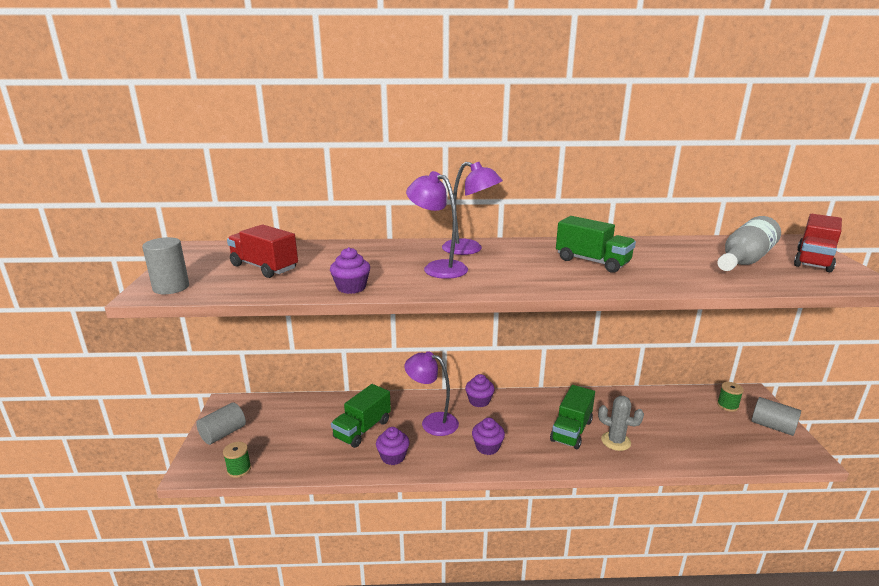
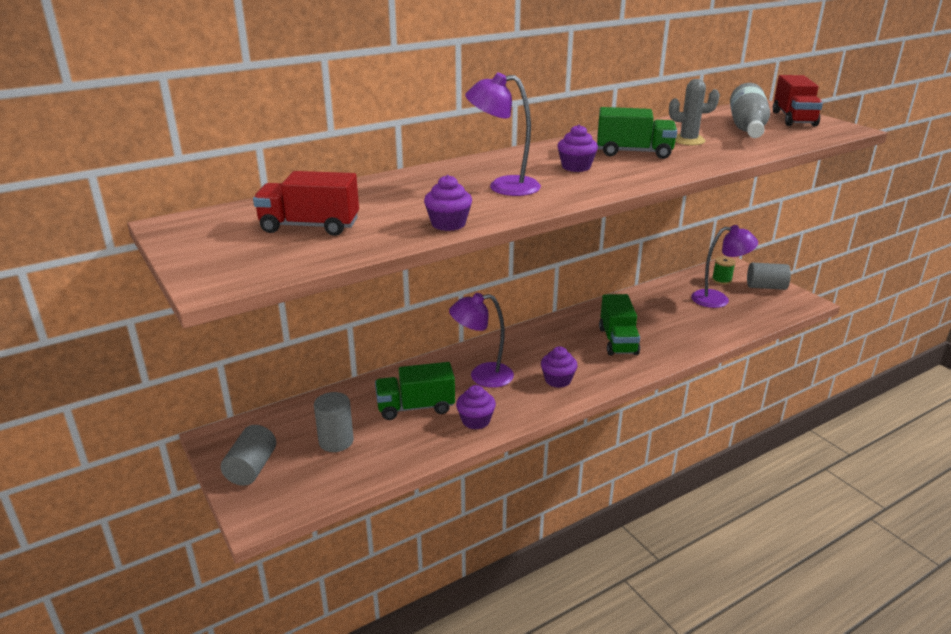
camera: 30 degrees left, 5 degrees up
grey cylinder [142,237,189,294] -> grey cylinder moved to [314,392,354,452]
green spool [223,442,251,478] -> none
green truck [331,384,391,448] -> green truck turned 75 degrees clockwise [375,362,455,420]
purple lamp [442,162,503,255] -> purple lamp moved to [691,225,758,308]
purple cupcake [465,374,495,407] -> purple cupcake moved to [558,124,598,172]
grey cactus [598,396,644,451] -> grey cactus moved to [669,79,720,145]

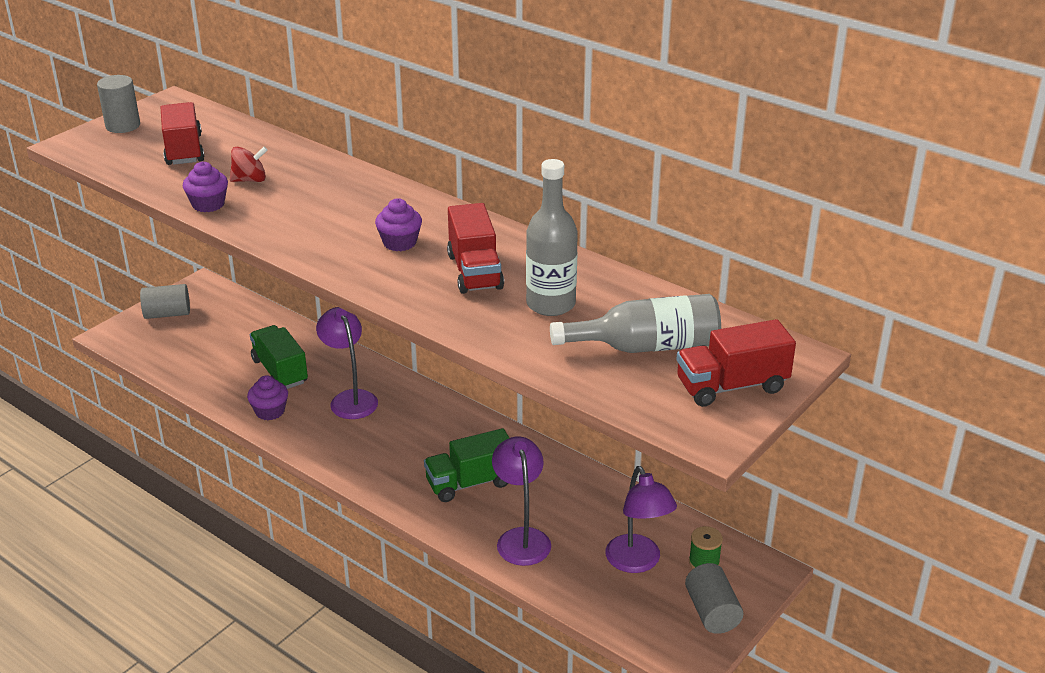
camera: 70 degrees right, 5 degrees up
grey cylinder [314,392,354,452] -> grey cylinder moved to [97,75,140,133]
purple lamp [465,72,541,196] -> purple lamp moved to [492,436,551,566]
purple cupcake [541,347,578,388] -> none
green truck [597,107,677,159] -> red truck [447,203,504,294]
grey cactus [669,79,720,145] -> grey bottle [526,159,578,316]
none -> red spinning top [230,146,268,182]

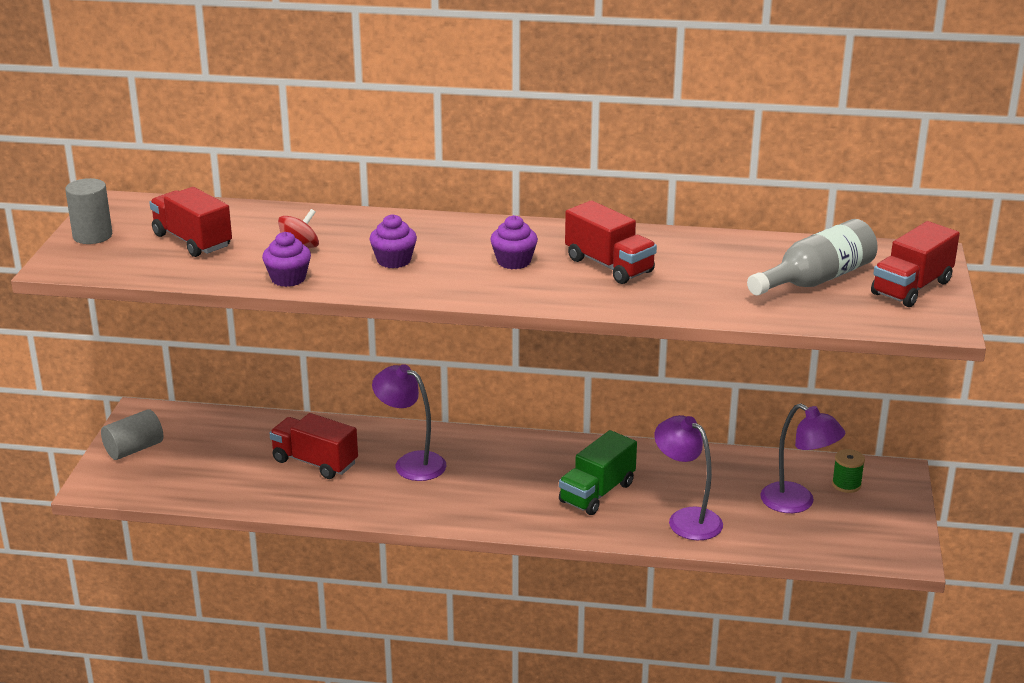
camera: 30 degrees left, 5 degrees down
purple cupcake [247,375,288,420] -> purple cupcake moved to [369,214,417,268]
green truck [250,325,308,389] -> red truck [270,413,358,479]
grey bottle [526,159,578,316] -> none
grey cylinder [685,563,743,634] -> none

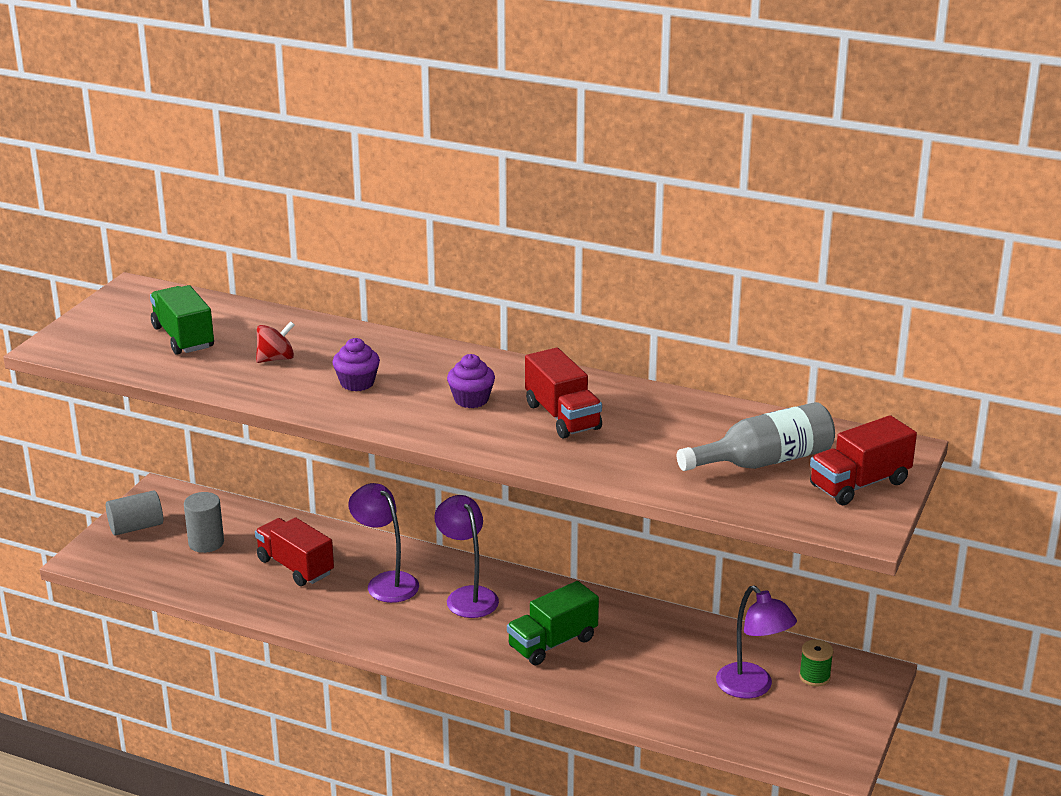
camera: 15 degrees right, 0 degrees up
grey cylinder [65,178,112,244] -> grey cylinder moved to [184,492,224,553]
red truck [149,187,232,257] -> green truck [150,285,214,355]
purple cupcake [262,232,311,287] -> none
purple lamp [654,415,723,540] -> purple lamp moved to [434,495,499,618]

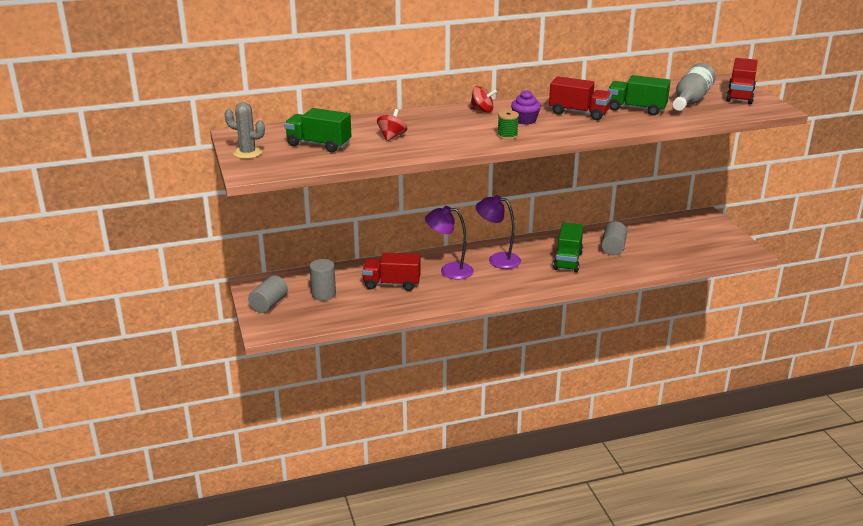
camera: 40 degrees left, 0 degrees up
purple cupcake [332,338,380,391] -> none
purple lamp [716,585,797,699] -> none
green spool [799,639,834,687] -> green spool moved to [497,110,519,140]
none -> grey cactus [224,102,265,159]
none -> red spinning top [470,86,497,113]
none -> grey cylinder [602,222,627,255]
none -> green truck [608,75,671,116]

